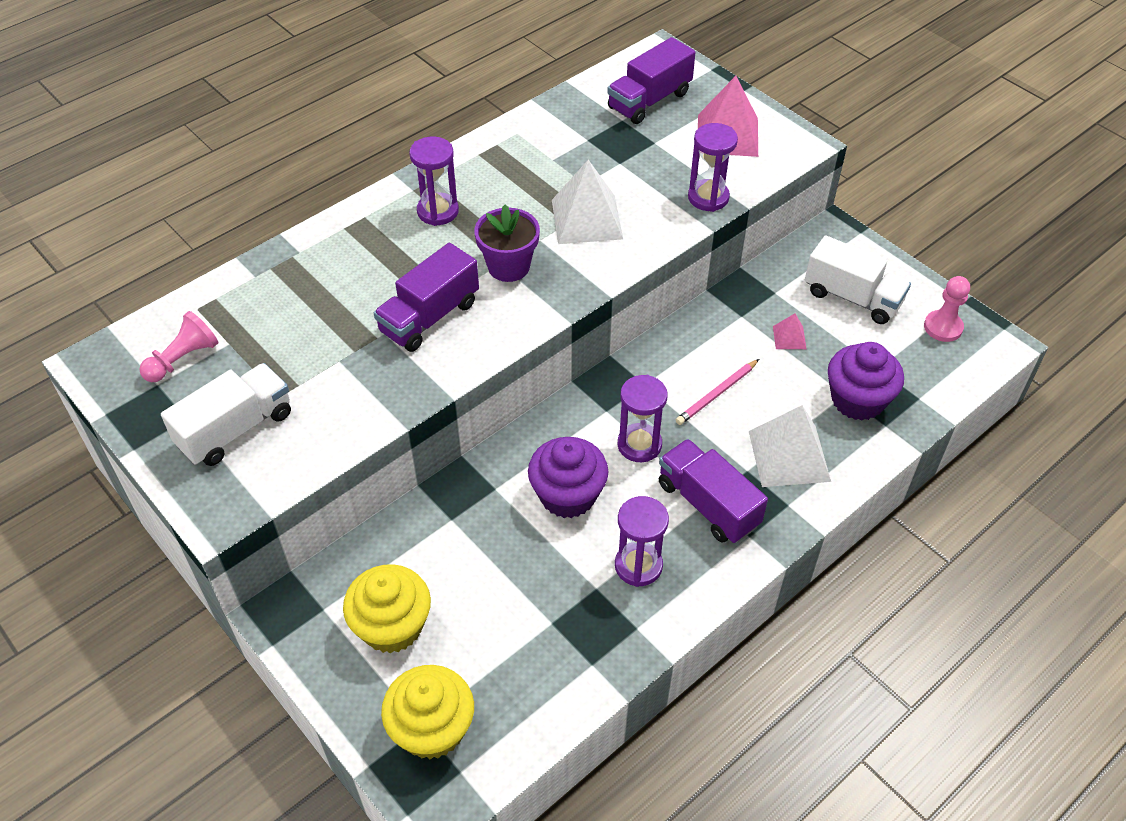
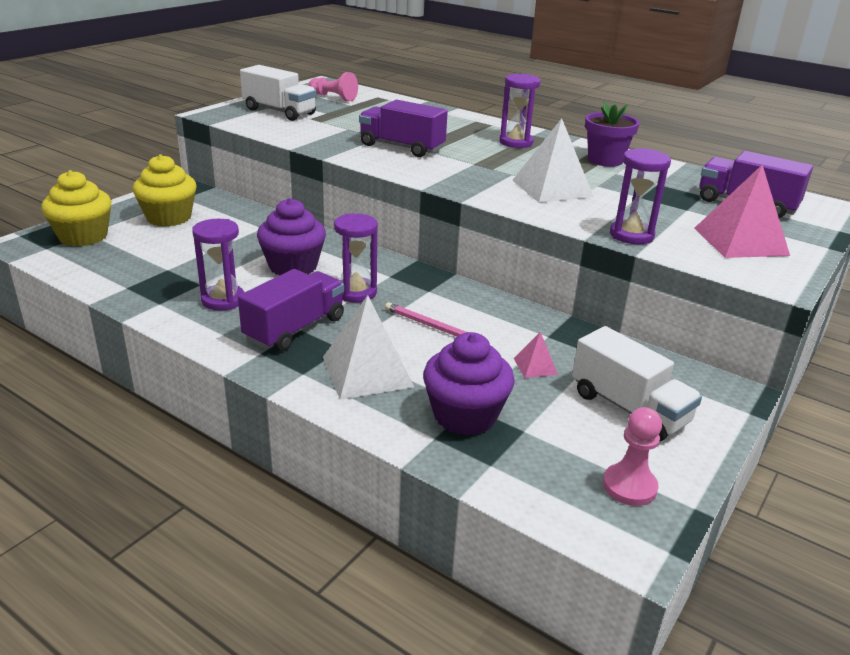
camera: 75 degrees right, 20 degrees down
purple flower pot [474,205,540,282] -> purple flower pot moved to [585,101,639,167]
white truck [805,235,911,324] -> white truck turned 60 degrees counterclockwise [572,326,702,442]

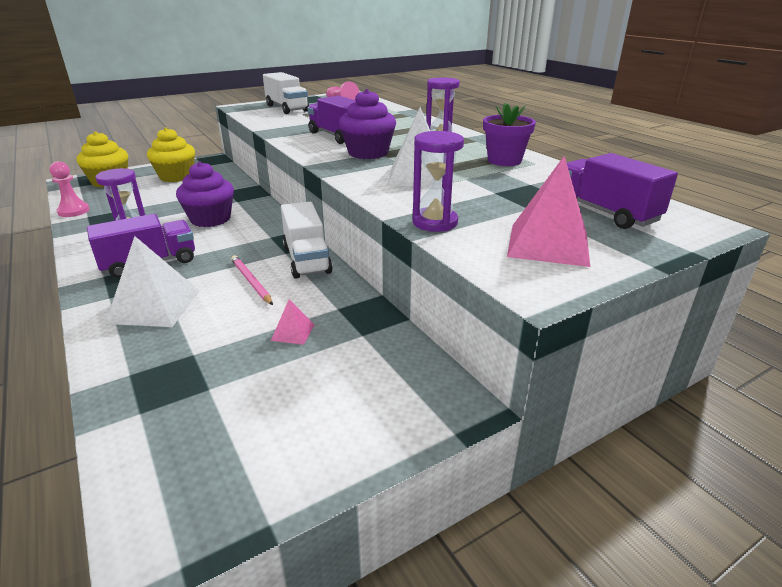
camera: 25 degrees right, 0 degrees up
purple hourglass [334,213,378,303] -> none
purple cupcake [423,332,515,436] -> purple cupcake moved to [339,89,396,159]
white truck [572,326,702,442] -> white truck moved to [281,202,333,279]
pink pawn [603,407,662,506] -> pink pawn moved to [49,161,90,217]

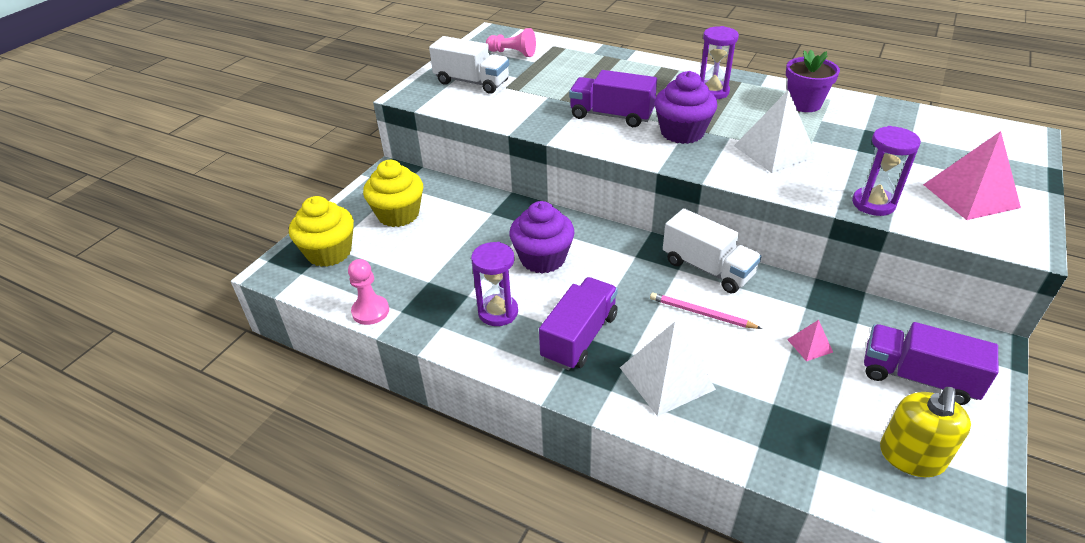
camera: 30 degrees left, 10 degrees up
purple truck [567,153,678,229] -> purple truck moved to [864,322,998,405]
none -> yellow soap dispenser [880,387,971,477]

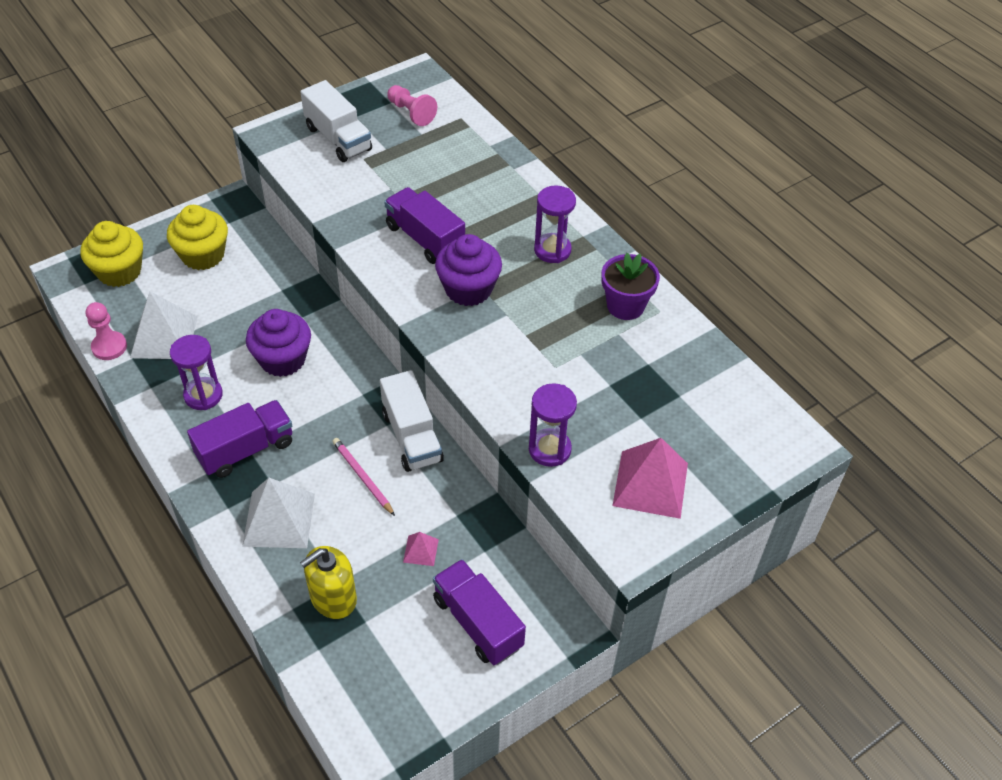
camera: 25 degrees right, 10 degrees up
white pyramid [734,90,817,173] -> white pyramid moved to [130,291,198,359]
yellow soap dispenser [880,387,971,477] -> yellow soap dispenser moved to [300,546,357,619]

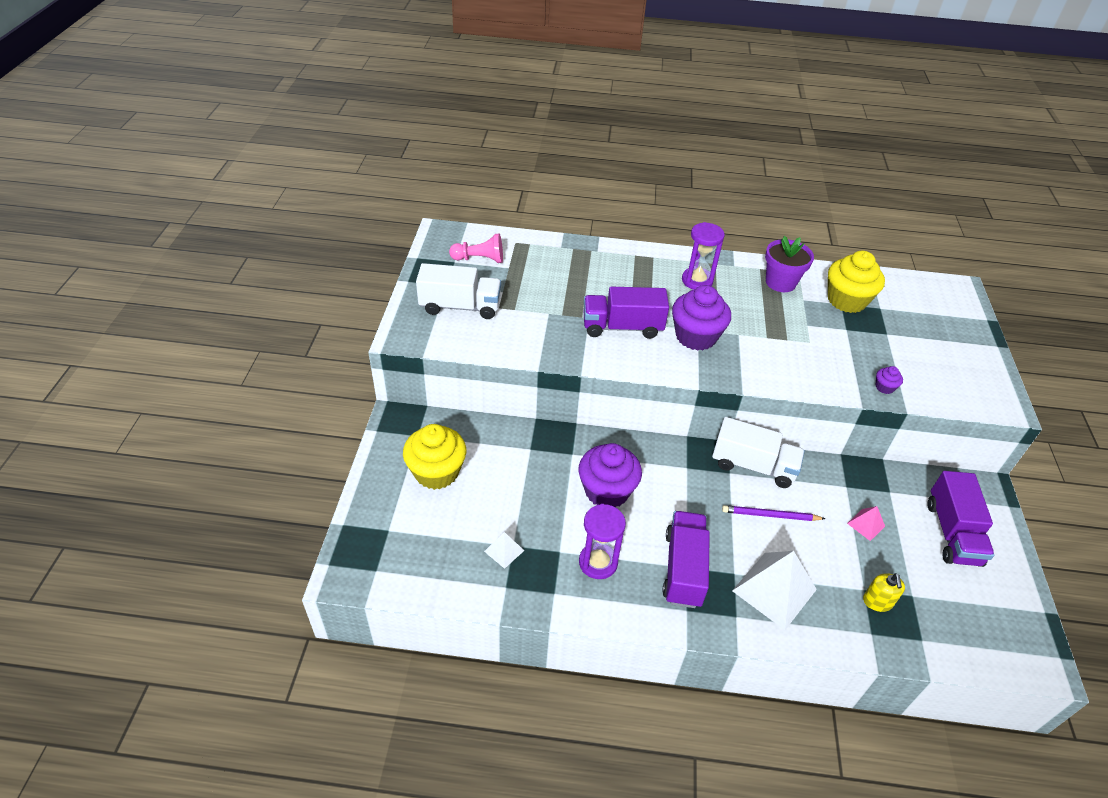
camera: 50 degrees left, 5 degrees down
yellow cupcake [80,221,143,287] -> yellow cupcake moved to [828,251,885,313]
pink pawn [86,302,127,360] -> none
white pyramid [130,291,198,359] -> white pyramid [484,532,525,569], size x0.48
yellow soap dispenser [300,546,357,619] -> yellow soap dispenser [863,573,905,612], size x0.61
pink pencil [332,438,395,516] -> purple pencil [722,505,825,521]
purple truck [433,559,526,665] -> purple truck turned 90 degrees counterclockwise [928,471,994,567]
purple hourglass [529,383,577,467] -> purple cupcake [876,366,903,394]
pink pyramid [612,438,688,519] -> none

